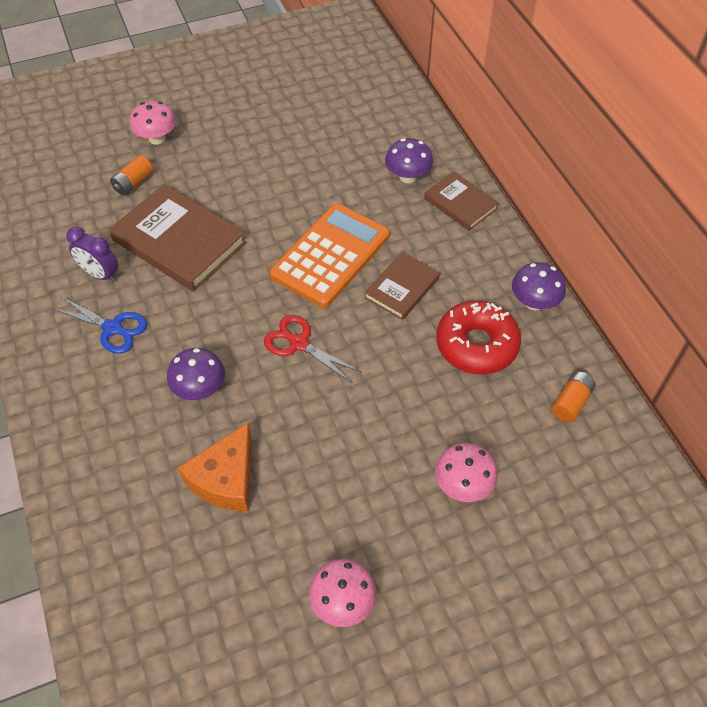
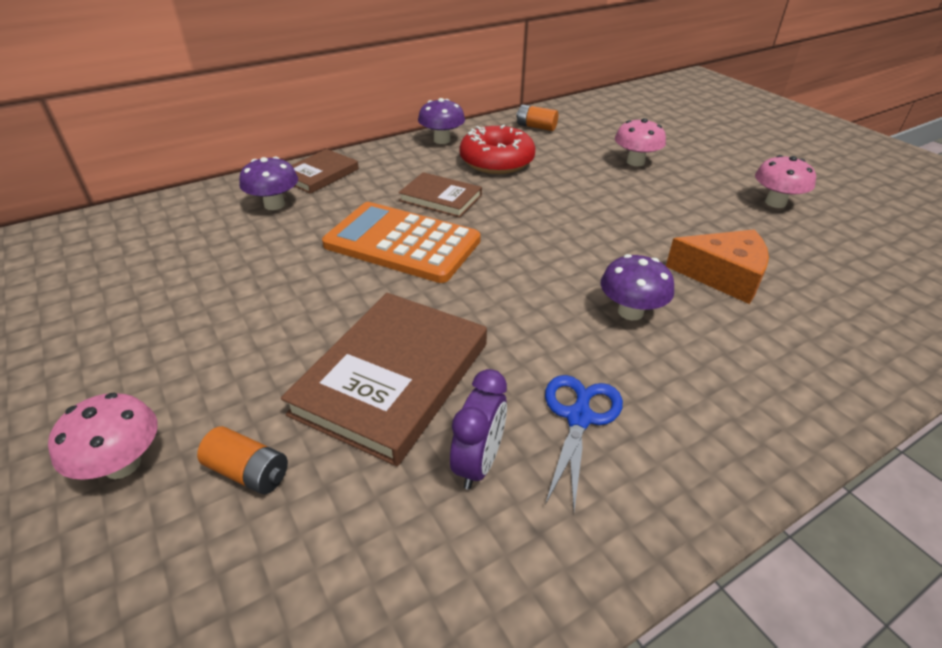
camera: 100 degrees left, 15 degrees down
red scissors [264,315,361,383] -> none

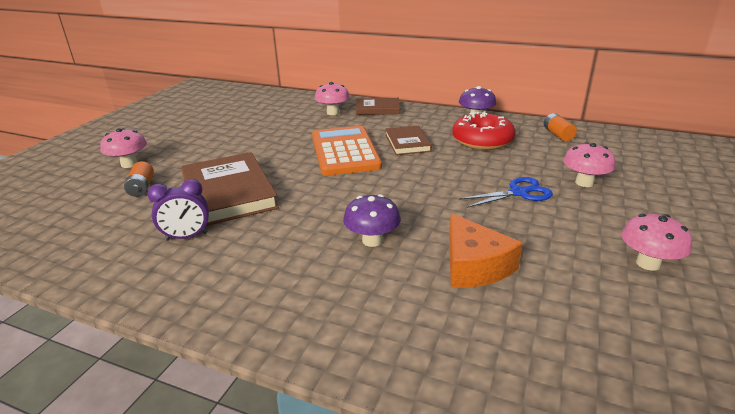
camera: 55 degrees right, 10 degrees down
purple mushroom [239,156,298,210] -> pink mushroom [315,82,350,115]
brown book [281,293,487,466] -> brown book turned 75 degrees clockwise [181,152,279,226]
blue scissors [545,375,623,511] -> blue scissors moved to [459,177,553,208]

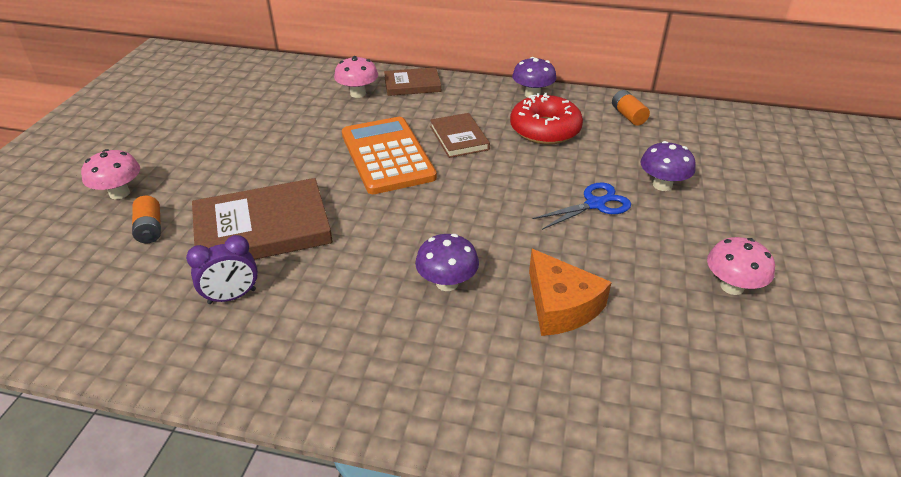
camera: 10 degrees left, 10 degrees up
brown book [181,152,279,226] -> brown book turned 75 degrees counterclockwise [192,178,333,260]
pink mushroom [563,142,615,187] -> purple mushroom [641,141,696,191]

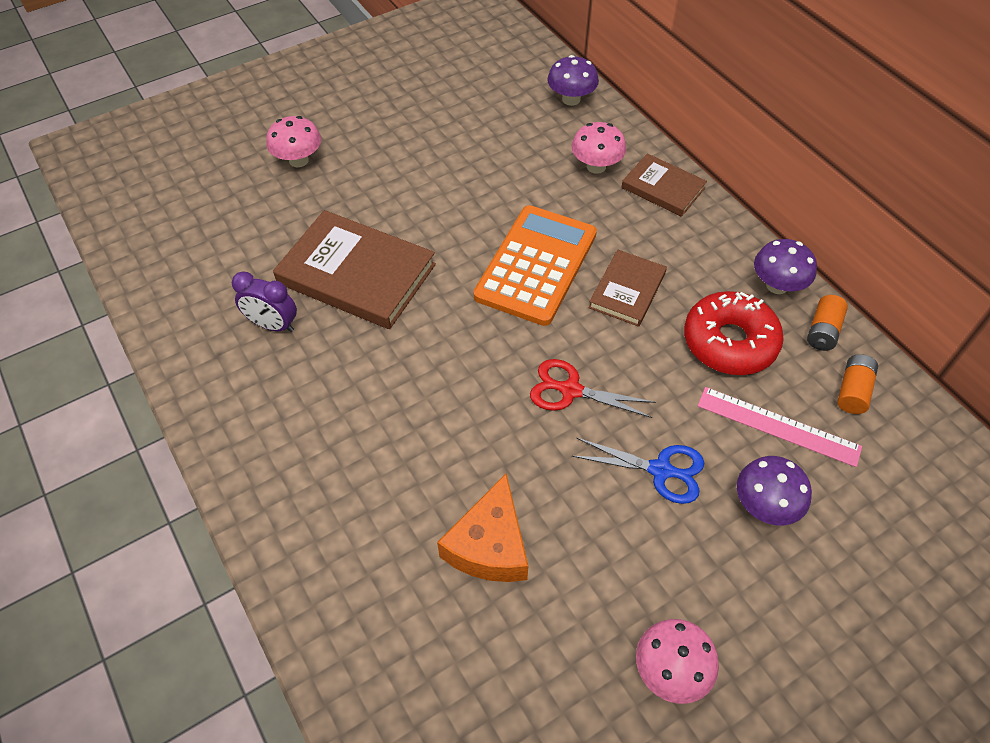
camera: 45 degrees right, 15 degrees up
orange battery [132,196,161,243] -> orange battery moved to [807,295,848,351]
purple mushroom [415,234,479,291] -> purple mushroom moved to [547,55,599,106]
none -> red scissors [530,359,656,418]
none -> pink ruler [698,387,862,467]

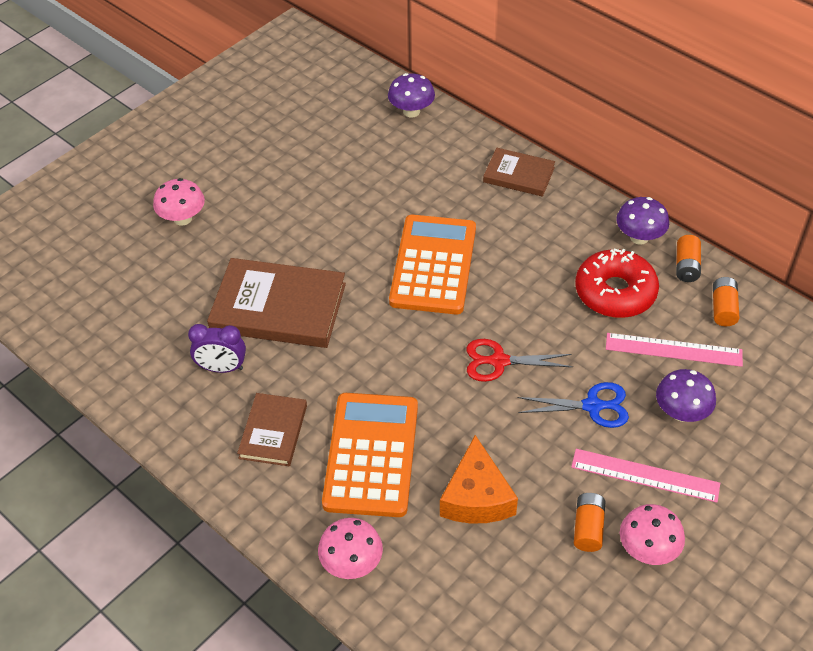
camera: 15 degrees left, 5 degrees down
pink mushroom [571,122,626,174] -> pink mushroom moved to [318,518,383,579]
brown book [589,250,667,327] -> brown book moved to [237,393,307,466]
none -> orange calculator [322,393,418,517]
none -> pink ruler [571,449,720,503]
none -> orange battery [574,493,605,552]

